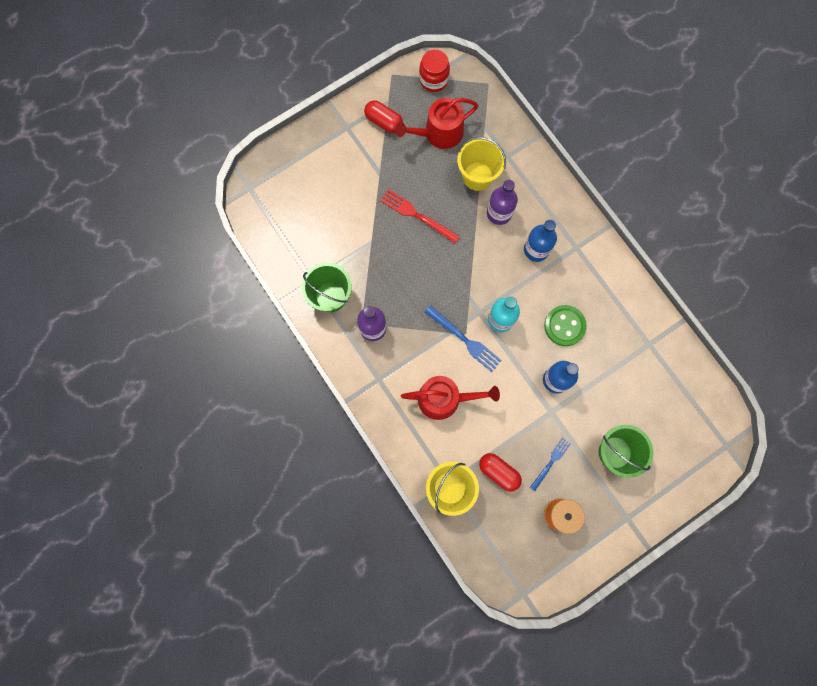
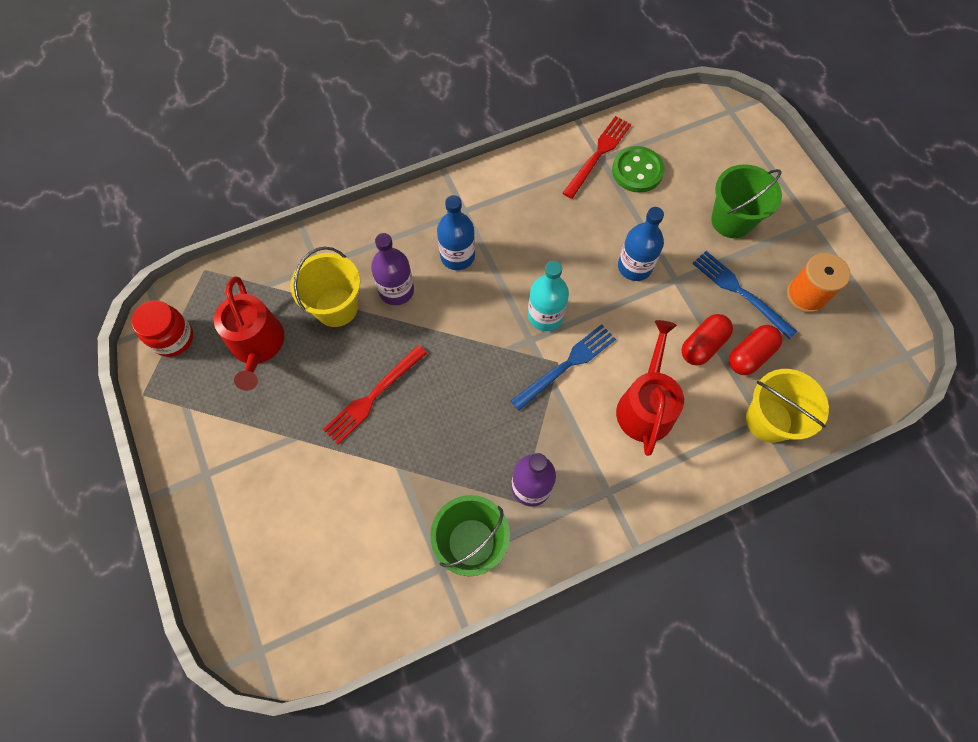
camera: 80 degrees left, 10 degrees down
red capsule [364,100,403,133] -> red capsule moved to [681,314,733,365]
blue fork [530,438,571,491] -> blue fork [692,251,798,339], size x1.56
green button [544,305,587,346] -> green button moved to [612,146,664,193]
none -> red fork [563,116,631,199]

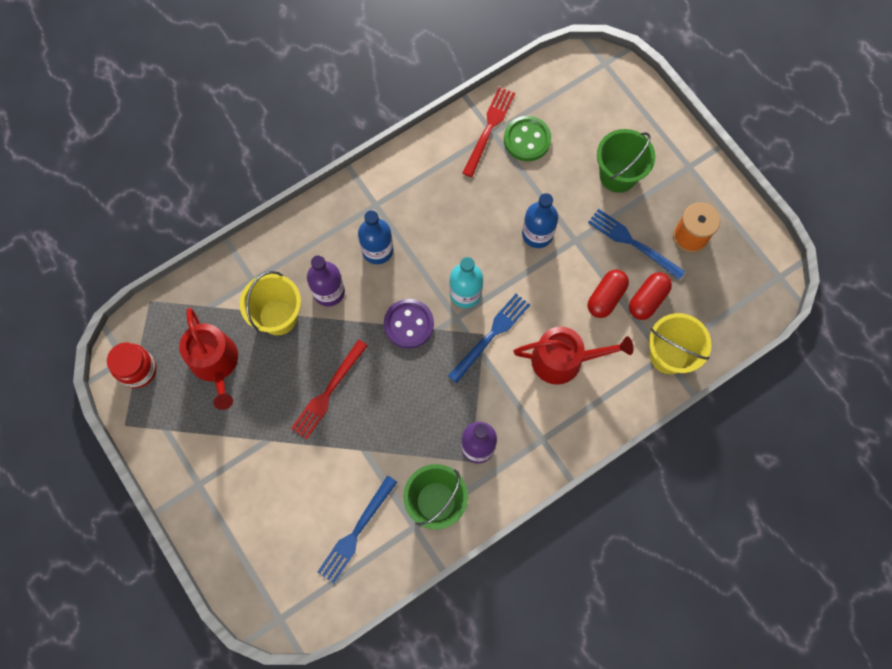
camera: 10 degrees left, 5 degrees up
red watering can [616,320,684,456] -> red watering can turned 90 degrees clockwise [514,326,633,385]
none -> blue fork [318,475,397,584]
none -> purple button [384,299,434,349]

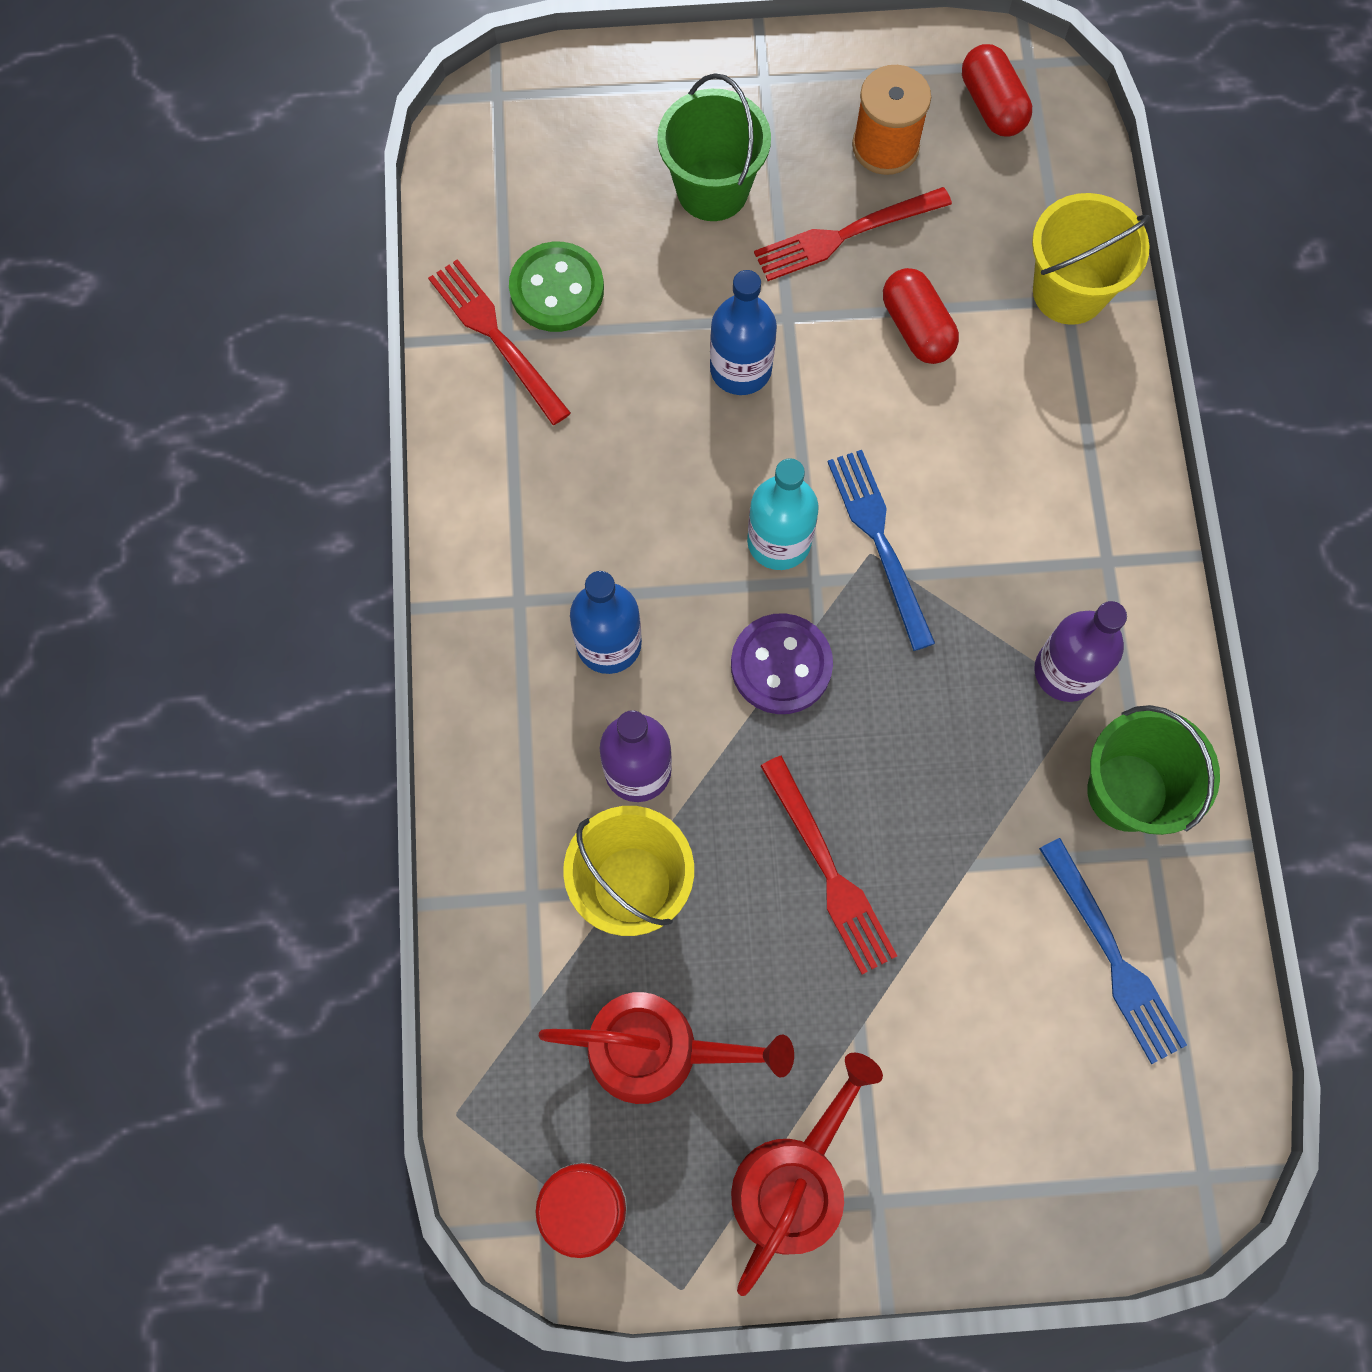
camera: 60 degrees left, 0 degrees up
red watering can [514,326,633,385] -> red watering can moved to [731,1053,883,1296]
blue fork [588,209,685,280] -> red fork [754,187,952,281]
red capsule [629,272,672,320] -> red capsule moved to [962,44,1032,137]

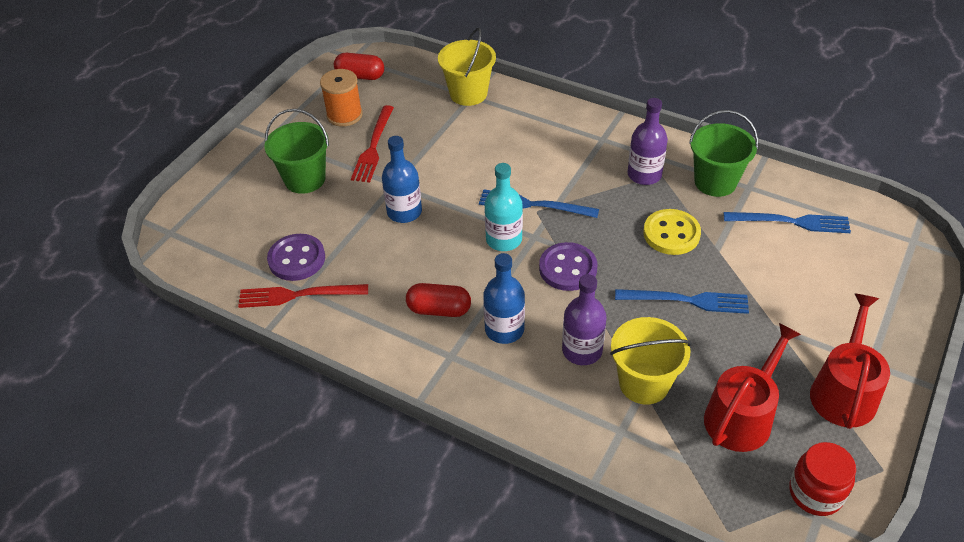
camera: 55 degrees left, 25 degrees down
green button [509,242,604,332] -> purple button [267,234,325,281]
red watering can [731,1053,883,1296] -> red watering can turned 45 degrees clockwise [810,294,890,429]
red fork [760,756,897,974] -> blue fork [615,289,749,314]
red capsule [883,268,959,364] -> red capsule moved to [406,283,471,317]
none -> yellow button [643,209,701,255]

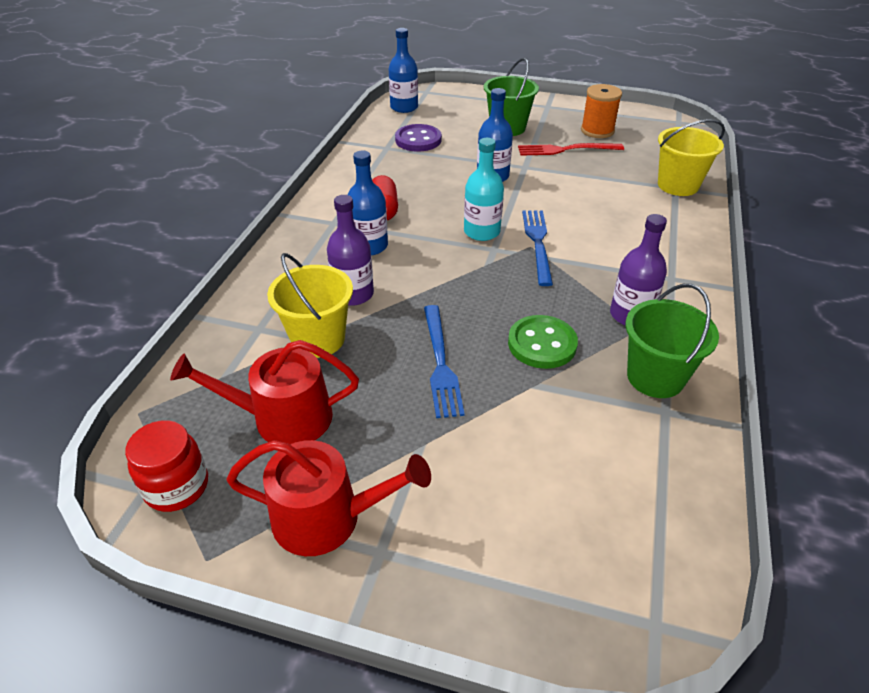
camera: 75 degrees right, 5 degrees down
red fork [238,284,368,308] -> none
red capsule [334,53,384,80] -> none
purple button [539,242,597,291] -> none
yellow button [643,209,701,255] -> green button [508,315,578,369]
red watering can [704,323,801,452] -> red watering can turned 150 degrees clockwise [170,340,359,444]
blue fork [724,212,851,233] -> none
none -> blue bottle [389,28,418,113]

